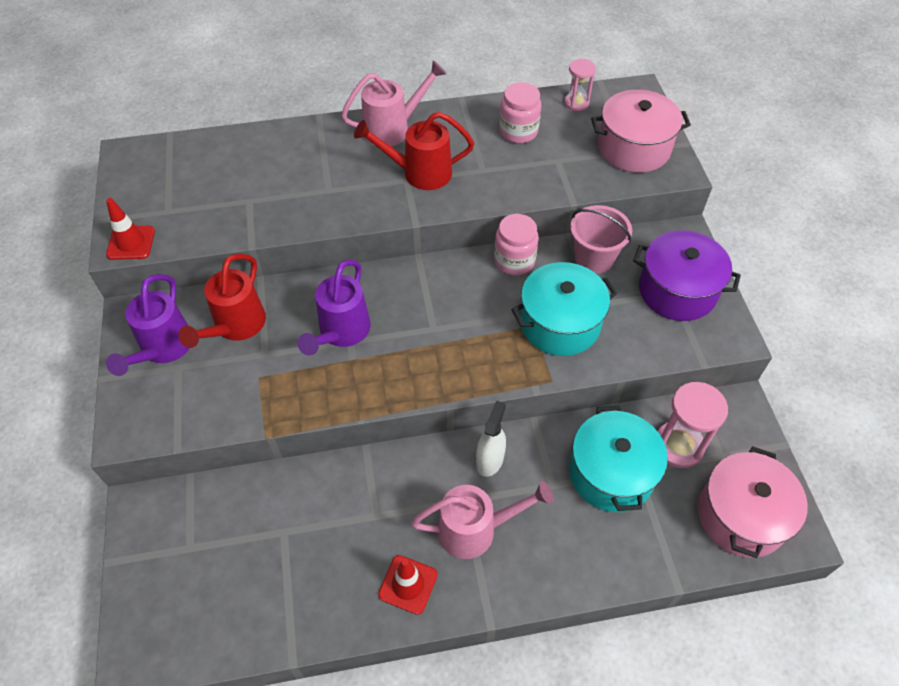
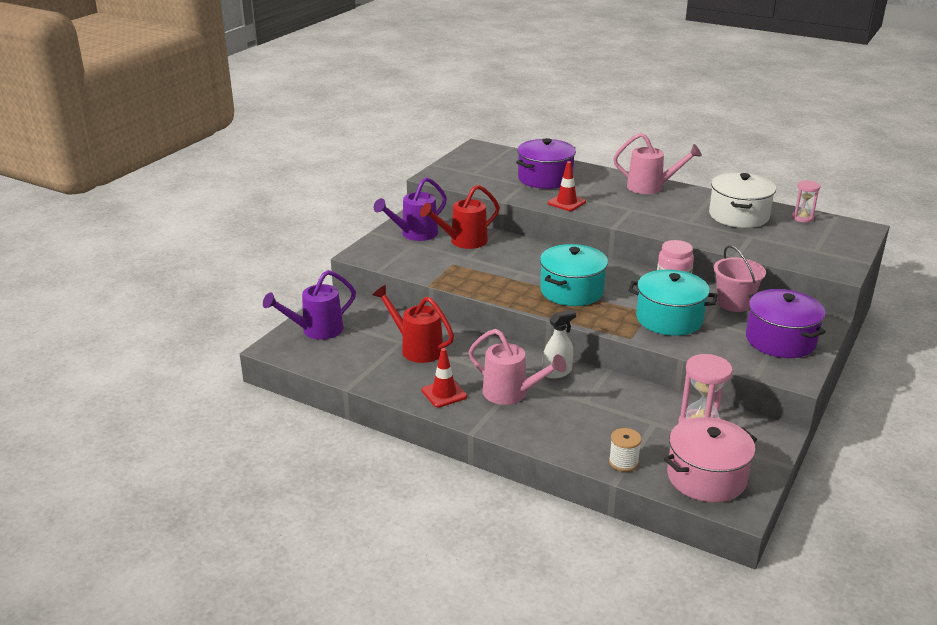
camera: 40 degrees right, 25 degrees down
red traffic cone [106,198,155,260] -> red traffic cone moved to [548,161,586,211]
purple watering can [297,259,371,356] -> purple watering can moved to [263,270,356,340]
red watering can [354,112,474,190] -> red watering can moved to [373,285,454,363]
pink jar [499,82,542,143] -> white pot [709,173,776,228]
turquoise pot [569,406,668,512] -> turquoise pot moved to [540,244,608,306]
pink pot [591,90,691,173] -> none
none -> purple pot [516,138,576,189]
none -> white spool [609,428,642,472]

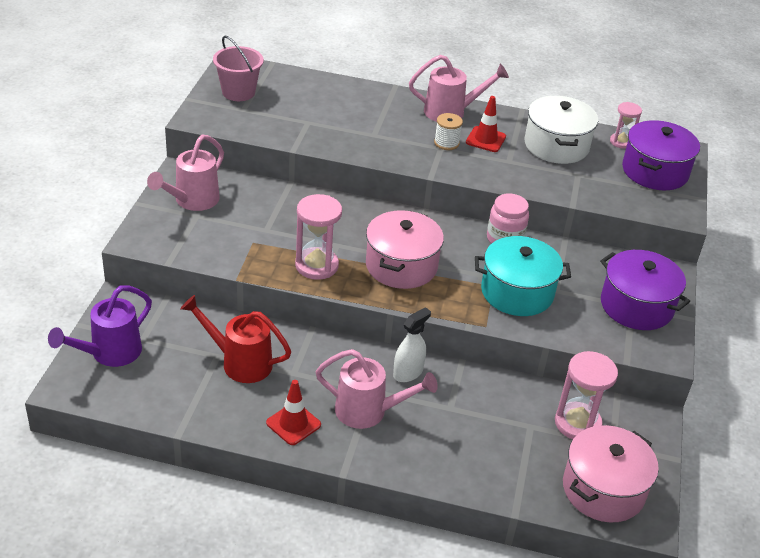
camera: 20 degrees left, 10 degrees up
purple watering can [374,177,447,241] -> pink watering can [147,134,224,211]
red watering can [420,185,500,249] -> none
purple pot [516,138,576,189] -> purple pot moved to [622,120,700,190]
turquoise pot [540,244,608,306] -> pink pot [366,210,444,289]
red traffic cone [548,161,586,211] -> red traffic cone moved to [466,96,506,152]
white spool [609,428,642,472] -> white spool moved to [434,113,463,150]
pink bucket [714,245,766,312] -> pink bucket moved to [213,36,264,101]
none -> pink hourglass [295,194,342,280]

